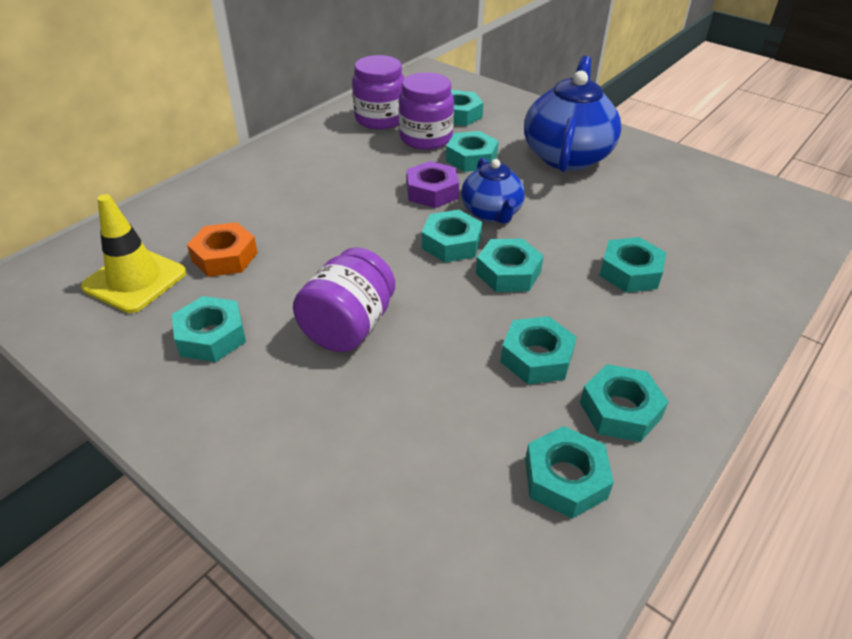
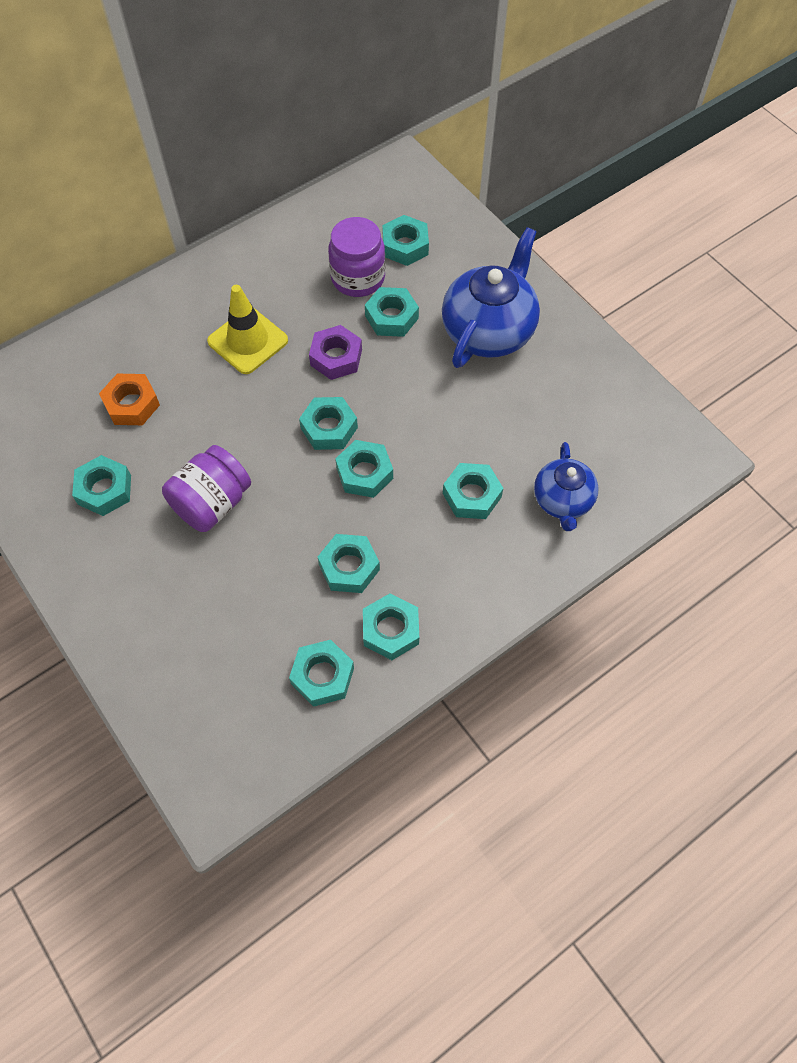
camera: 15 degrees right, 20 degrees up
yellow traffic cone [81,194,186,313] -> yellow traffic cone moved to [207,285,288,374]
purple jar [352,55,404,130] -> none
blue teapot [461,158,525,224] -> blue teapot moved to [534,442,599,531]

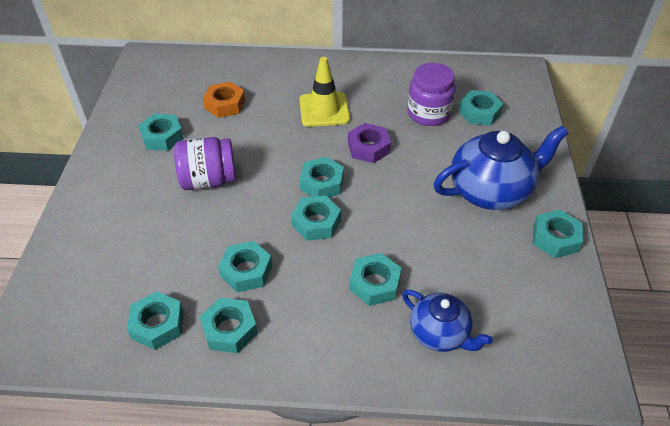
camera: 40 degrees right, 15 degrees down
turquoise nut [365,287,419,337] -> turquoise nut moved to [533,210,583,258]
blue teapot [534,442,599,531] -> blue teapot turned 90 degrees counterclockwise [402,290,493,352]

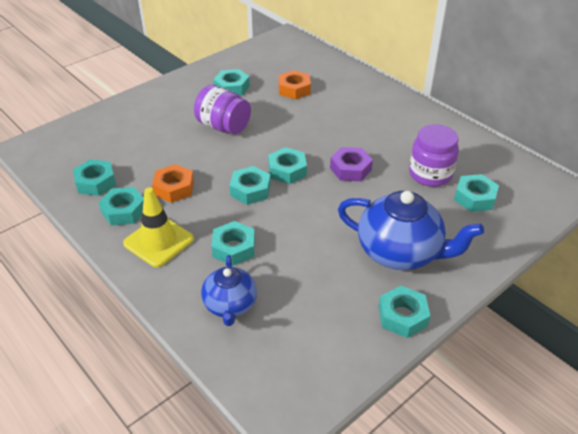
camera: 45 degrees right, 5 degrees down
turquoise nut [218,241,272,292] -> orange nut [152,164,194,203]
yellow traffic cone [299,57,350,127] -> yellow traffic cone moved to [123,188,194,267]

